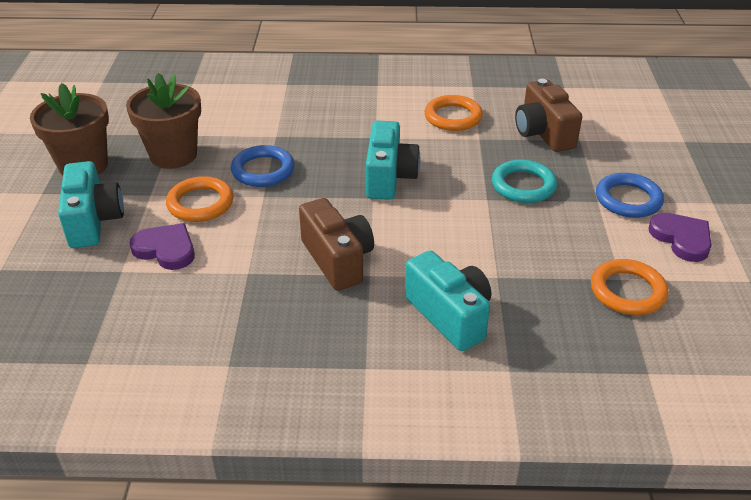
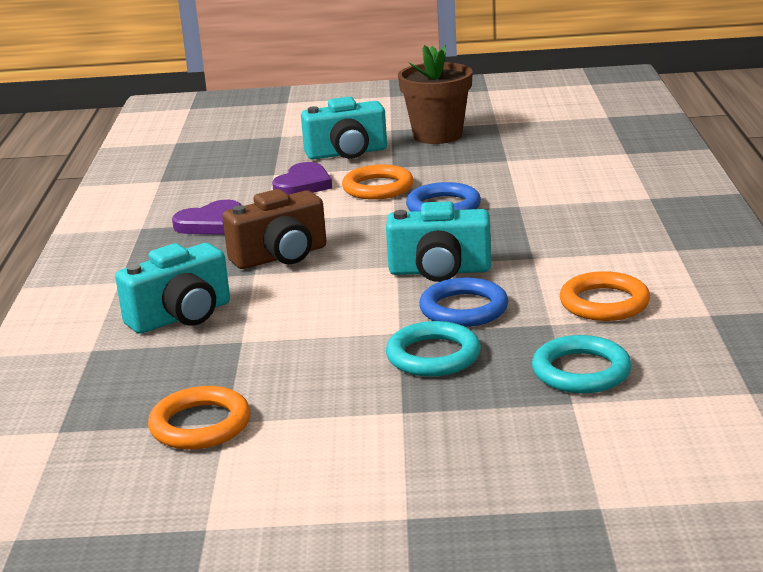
camera: 90 degrees right, 15 degrees down
brown flower pot [126,73,201,169] -> none
brown camera [515,79,582,152] -> turquoise ring [532,335,632,393]
blue ring [596,173,664,218] -> blue ring moved to [419,277,508,327]
purple heart [648,213,712,262] -> purple heart moved to [172,200,241,235]

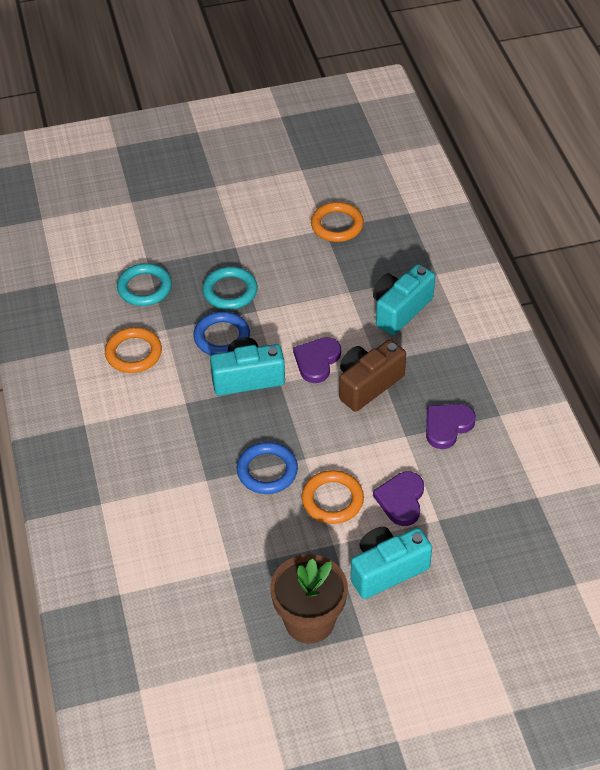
camera: 165 degrees right, 25 degrees up
none -> purple heart [293,337,341,383]

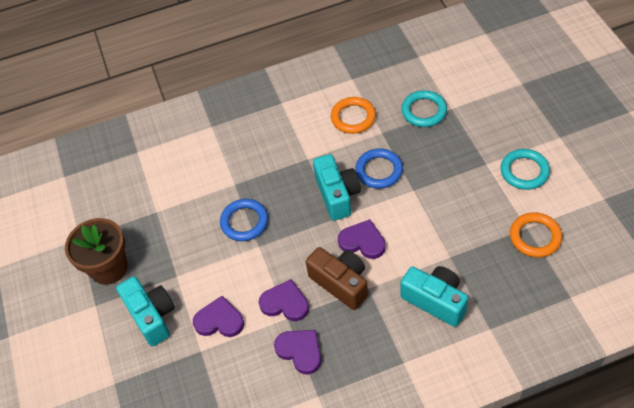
camera: 90 degrees right, 5 degrees up
turquoise ring [202,267,258,310] -> turquoise ring moved to [501,149,550,190]
orange ring [302,470,364,524] -> none
none -> purple heart [259,279,309,321]

